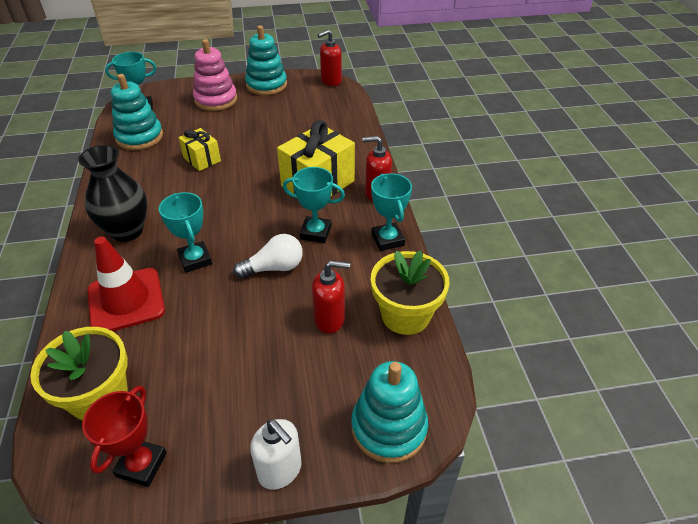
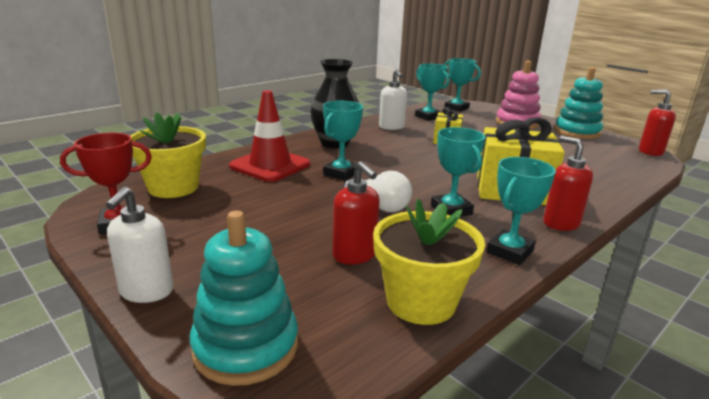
camera: 55 degrees right, 20 degrees down
turquoise stacking toy [111,74,163,150] -> turquoise trophy [415,64,450,121]
none -> white soap dispenser [379,69,407,130]

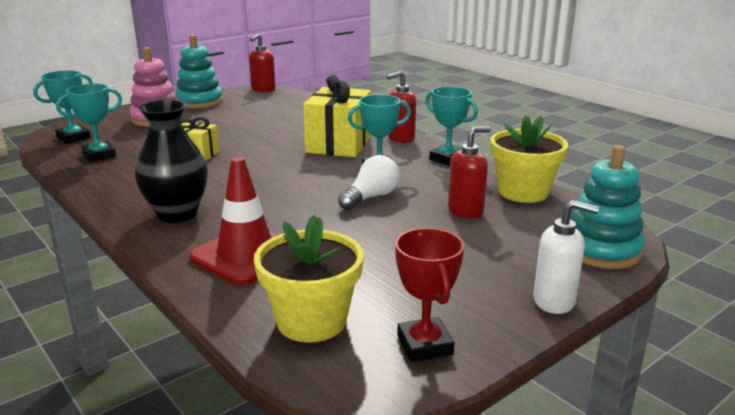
camera: 85 degrees left, 0 degrees up
turquoise trophy [323,101,363,181] -> none
white soap dispenser [379,69,407,130] -> none

